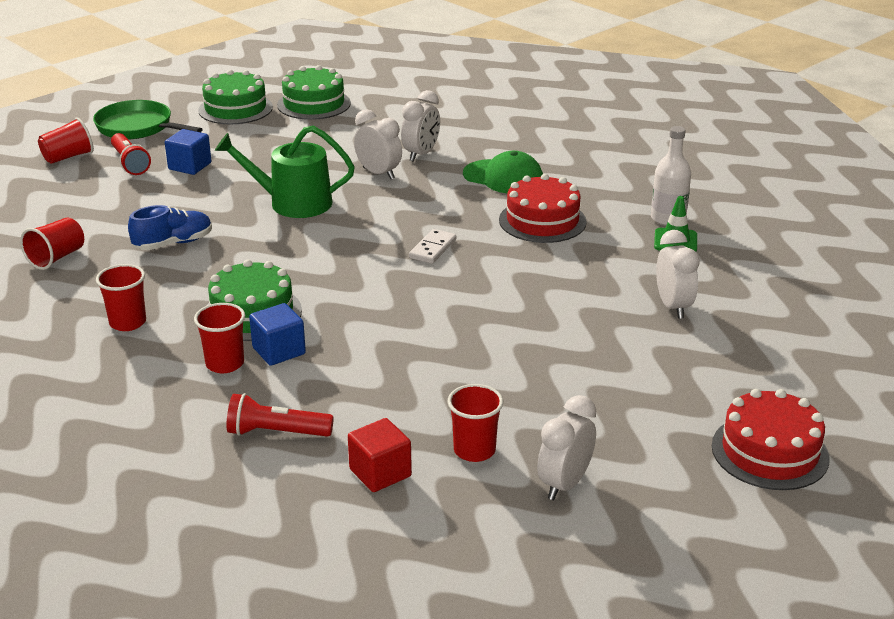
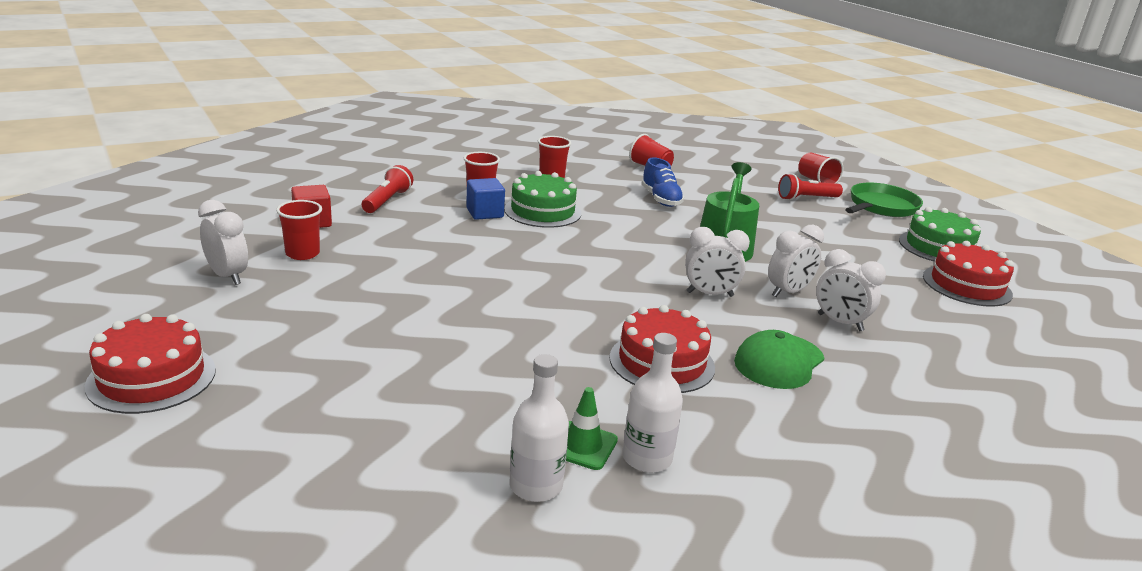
camera: 100 degrees right, 5 degrees down
blue cube [165,129,211,175] -> none
green cake [277,65,351,120] -> red cake [923,241,1014,306]
white domino [409,229,456,264] -> none
white clock [656,230,700,319] -> white clock moved to [685,227,750,297]
none -> white bottle [509,354,569,502]

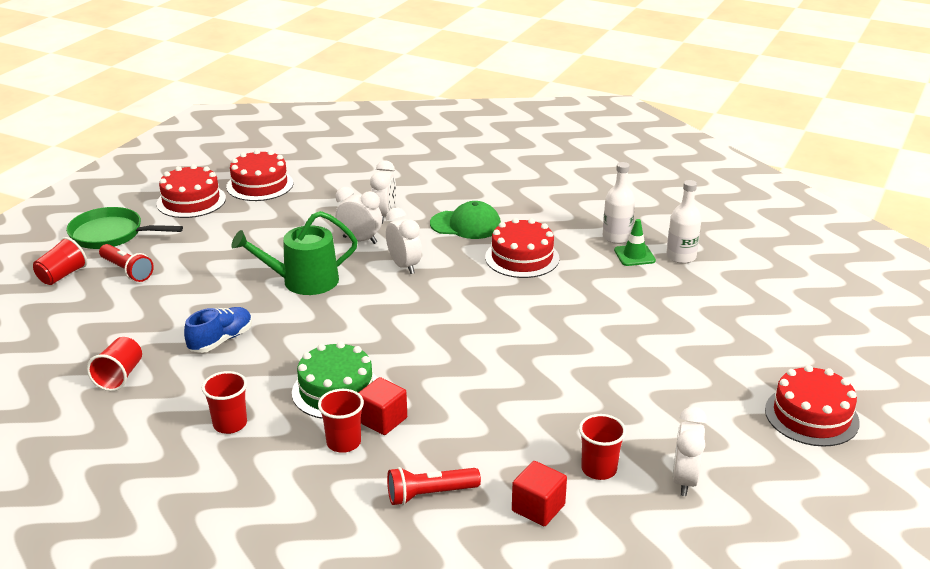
camera: 120 degrees left, 5 degrees up
blue cube [466,178,505,220] -> red cube [358,377,407,435]
green cake [899,207,981,262] -> red cake [156,164,226,218]

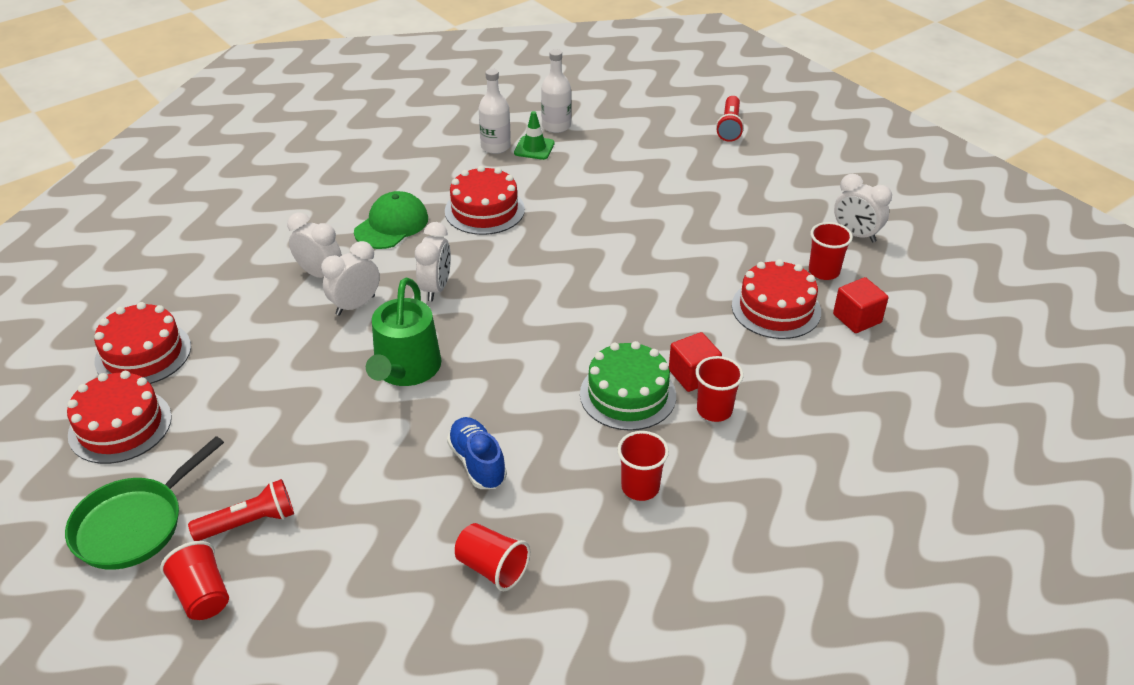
camera: 65 degrees left, 10 degrees up
white clock [386,208,422,274] -> white clock turned 105 degrees clockwise [415,222,451,301]
red flashlight [387,467,481,506] -> red flashlight moved to [716,96,744,142]
red cake [765,365,860,447] -> red cake moved to [732,259,821,339]

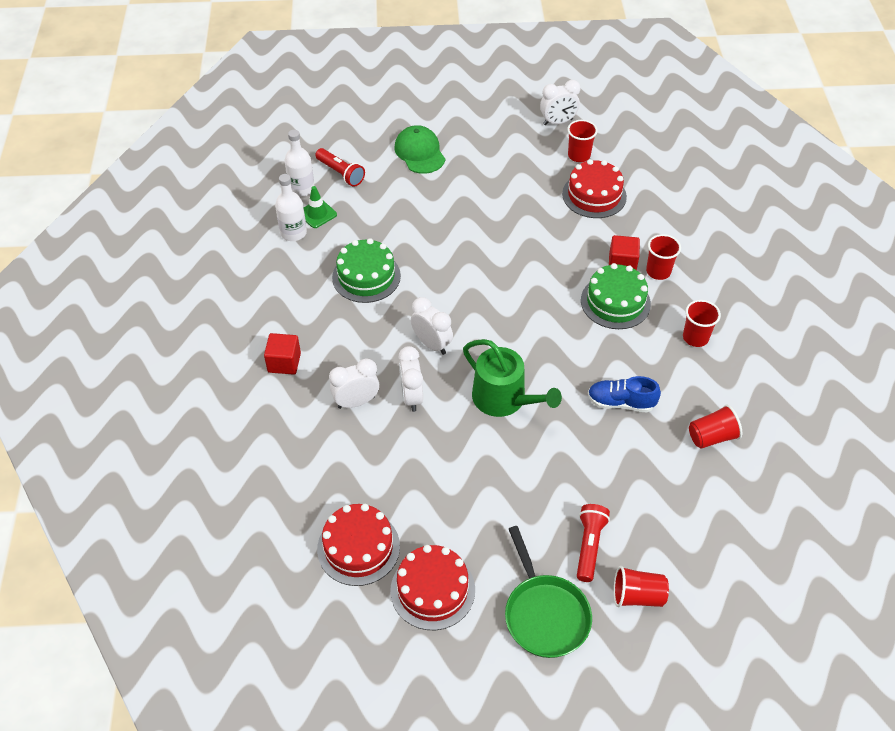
camera: 55 degrees left, 10 degrees up
green cap [354,191,428,249] -> green cap moved to [394,125,445,174]
red cake [445,166,525,235] -> green cake [332,238,401,303]
red flashlight [716,96,744,142] -> red flashlight moved to [315,148,365,187]
red cube [833,277,888,333] -> red cube moved to [264,333,301,375]

